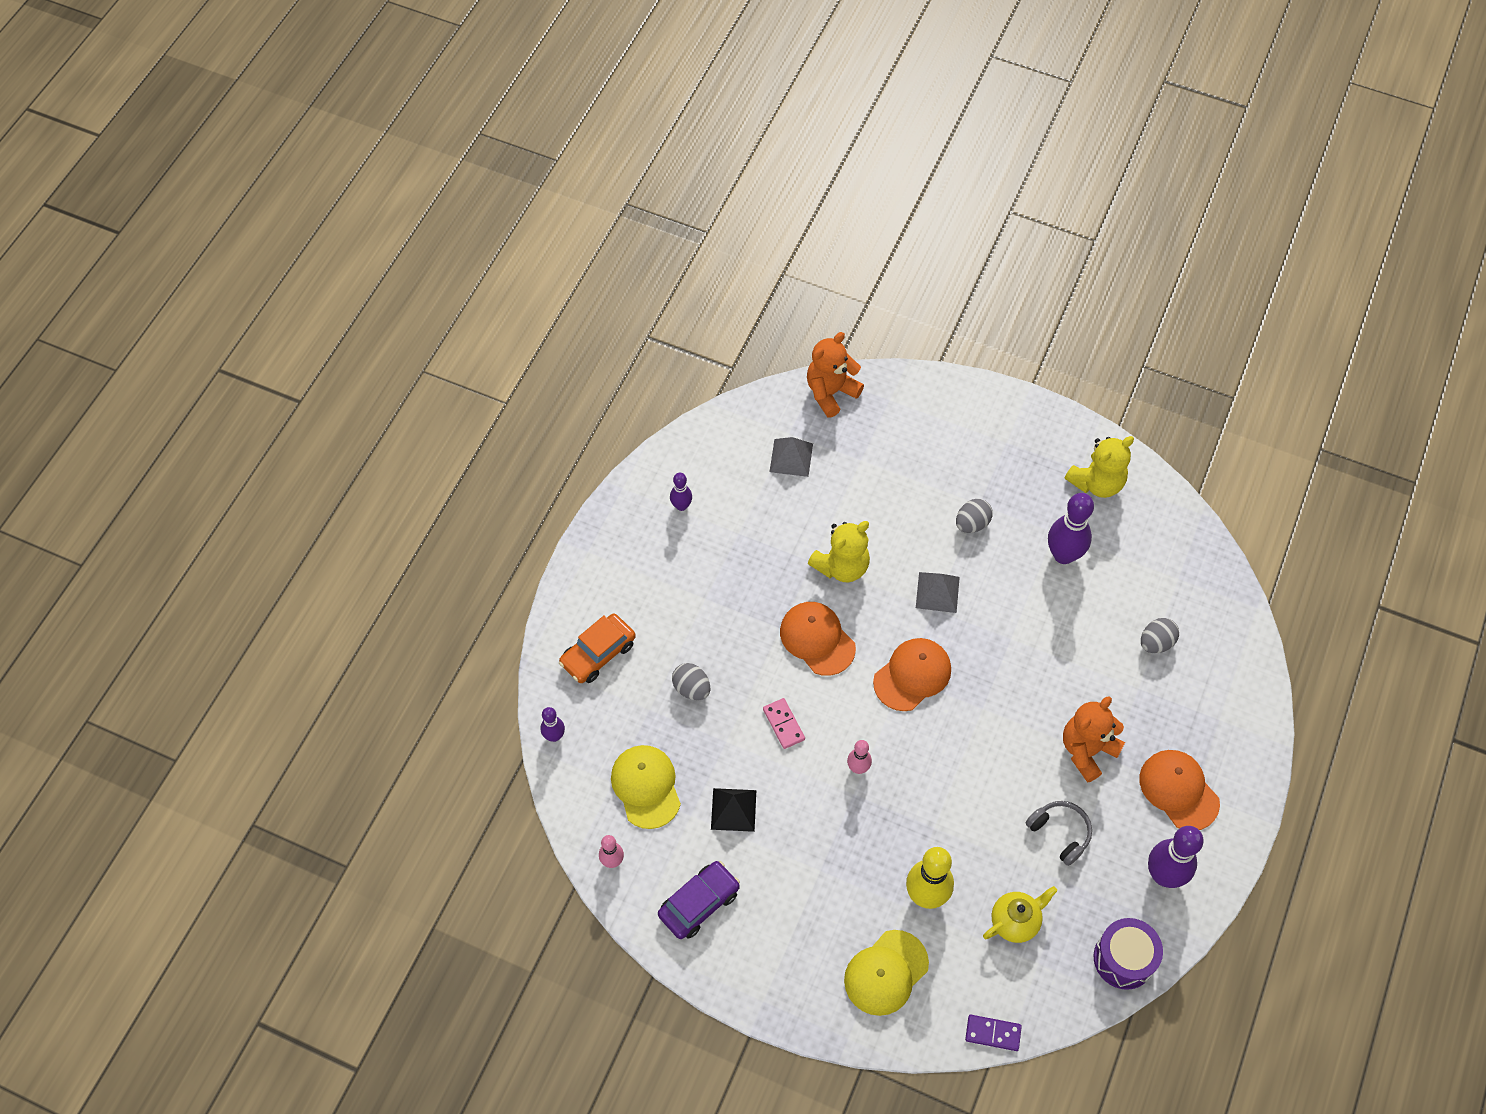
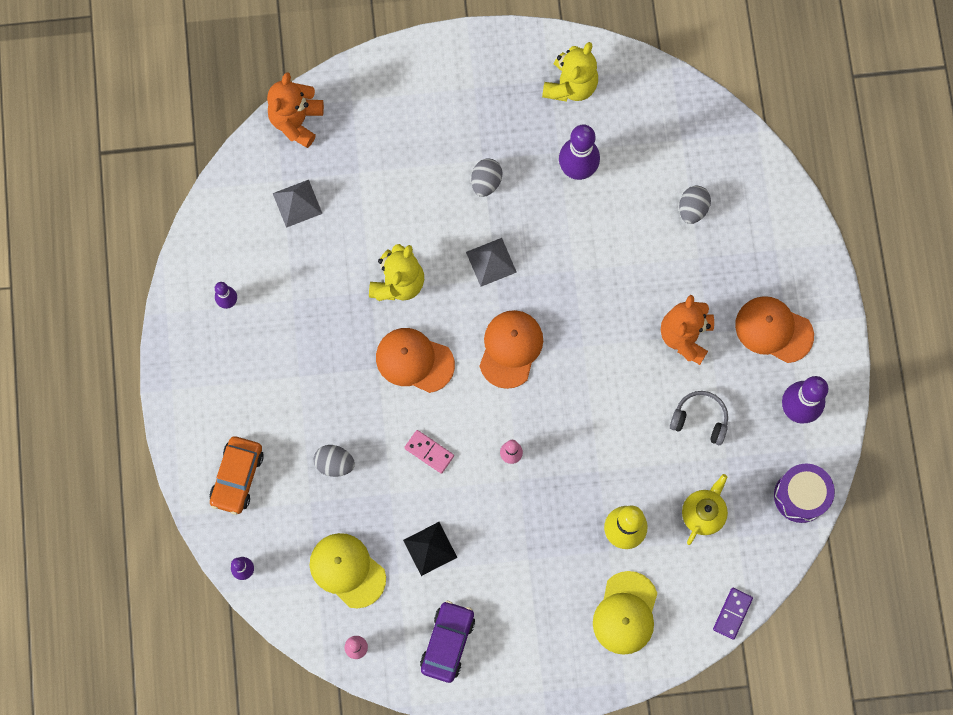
camera: 30 degrees left, 15 degrees up
purple domino [965,1015,1022,1051] -> purple domino turned 45 degrees counterclockwise [713,588,753,640]

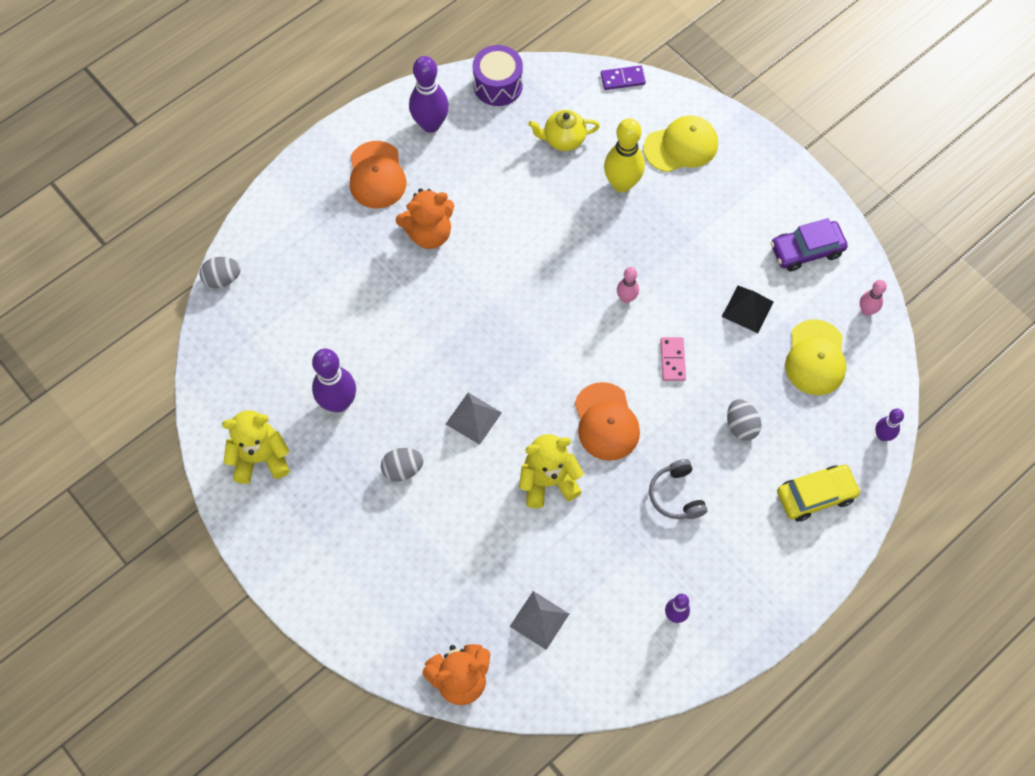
camera: 125 degrees left, 10 degrees down
orange car [209,436,264,515] -> yellow car [777,465,861,522]
orange cap [479,310,543,389] -> none
grey headphones [670,391,728,445] -> grey headphones moved to [649,459,707,519]
grey egg [679,186,711,224] -> grey egg moved to [199,257,241,288]

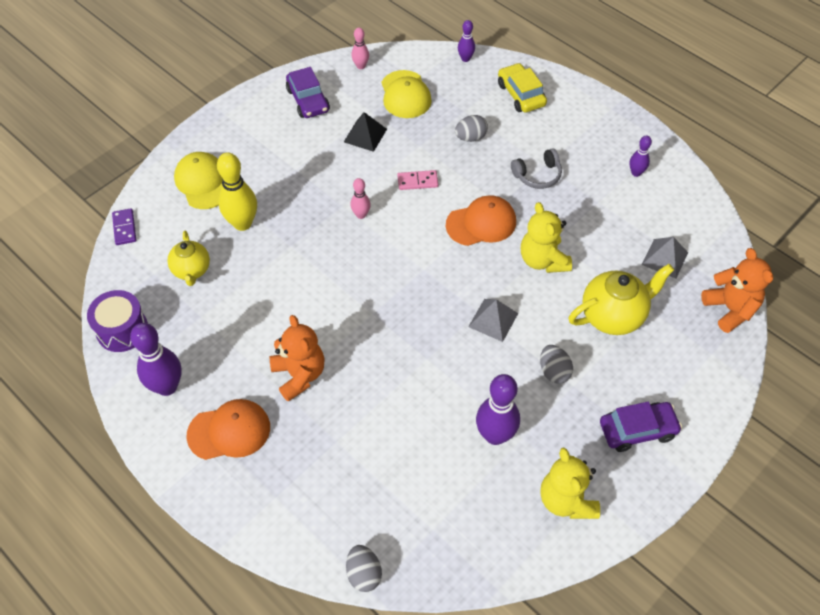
camera: 95 degrees left, 10 degrees down
yellow cap [785,319,846,395] -> yellow cap turned 75 degrees clockwise [381,70,432,118]
none -> yellow teapot [569,264,674,335]
none -> purple car [600,402,682,452]

